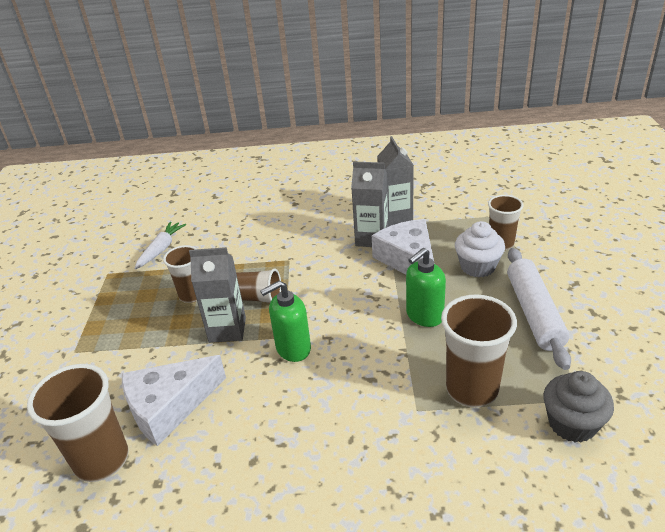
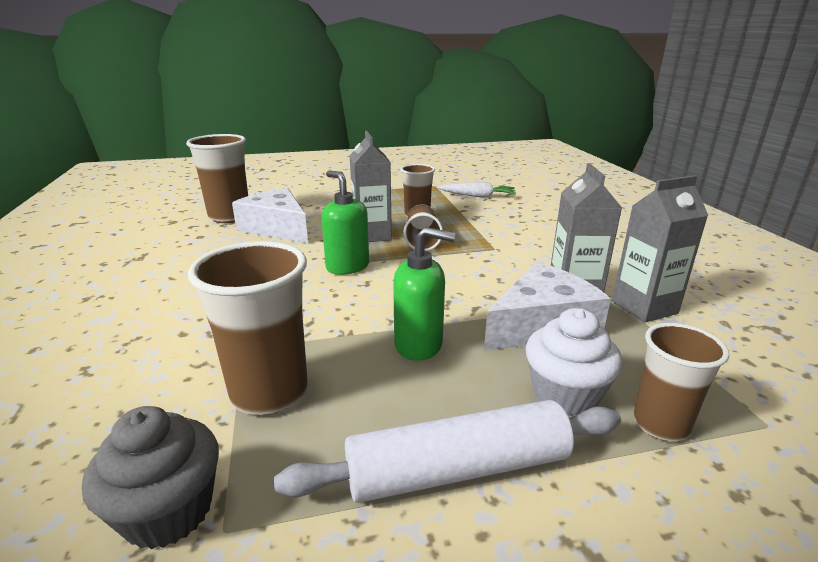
camera: 75 degrees right, 10 degrees down
green soap dispenser [406,248,446,327] -> green soap dispenser turned 150 degrees clockwise [393,227,455,361]

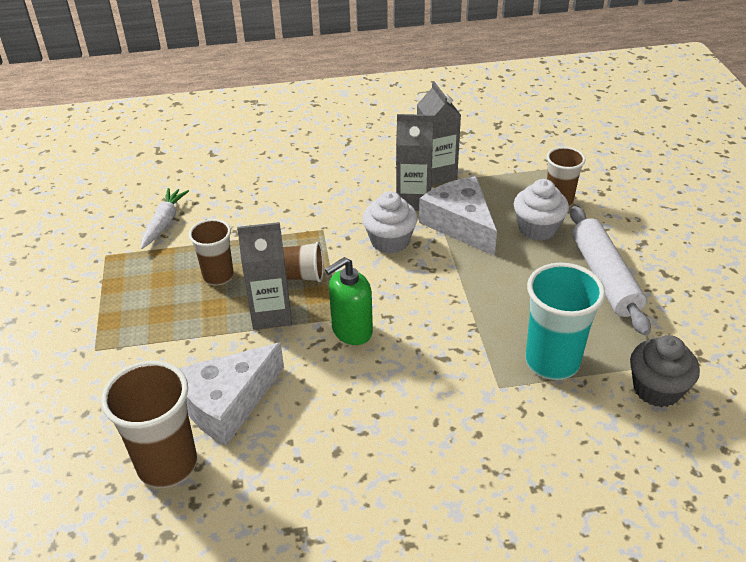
camera: 85 degrees left, 15 degrees up
brown cup [188,241,308,415] -> turquoise cup [526,263,605,380]
green soap dispenser [393,227,455,361] -> none
none -> white cupcake [362,191,418,254]

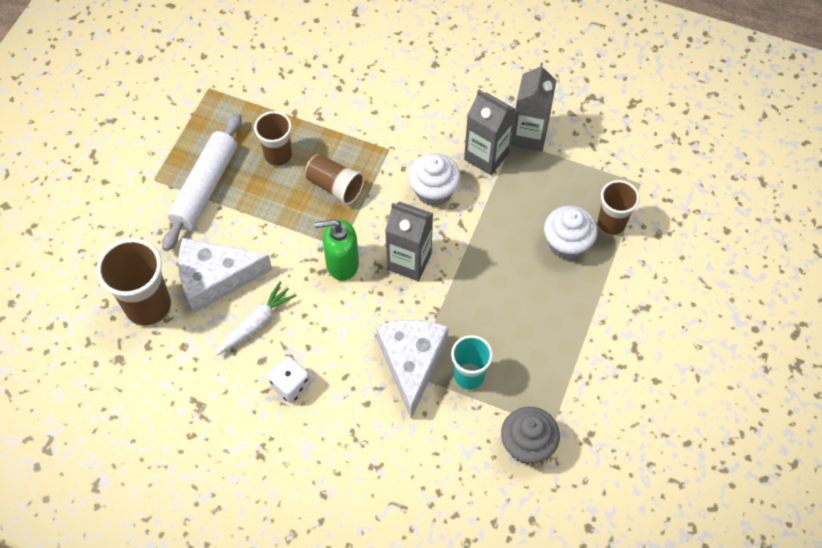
camera: 30 degrees right, 20 degrees up
white carrot [141,188,189,249] -> white carrot moved to [216,281,297,355]
grey carton [237,222,292,330] -> grey carton moved to [385,201,433,281]
white cheese [419,176,497,256] -> white cheese moved to [376,320,449,419]
turquoise cup [526,263,605,380] -> turquoise cup [451,335,493,390], size x0.64
white rolling pin [570,206,651,336] -> white rolling pin moved to [162,113,242,251]
none -> white dice [268,356,311,403]

